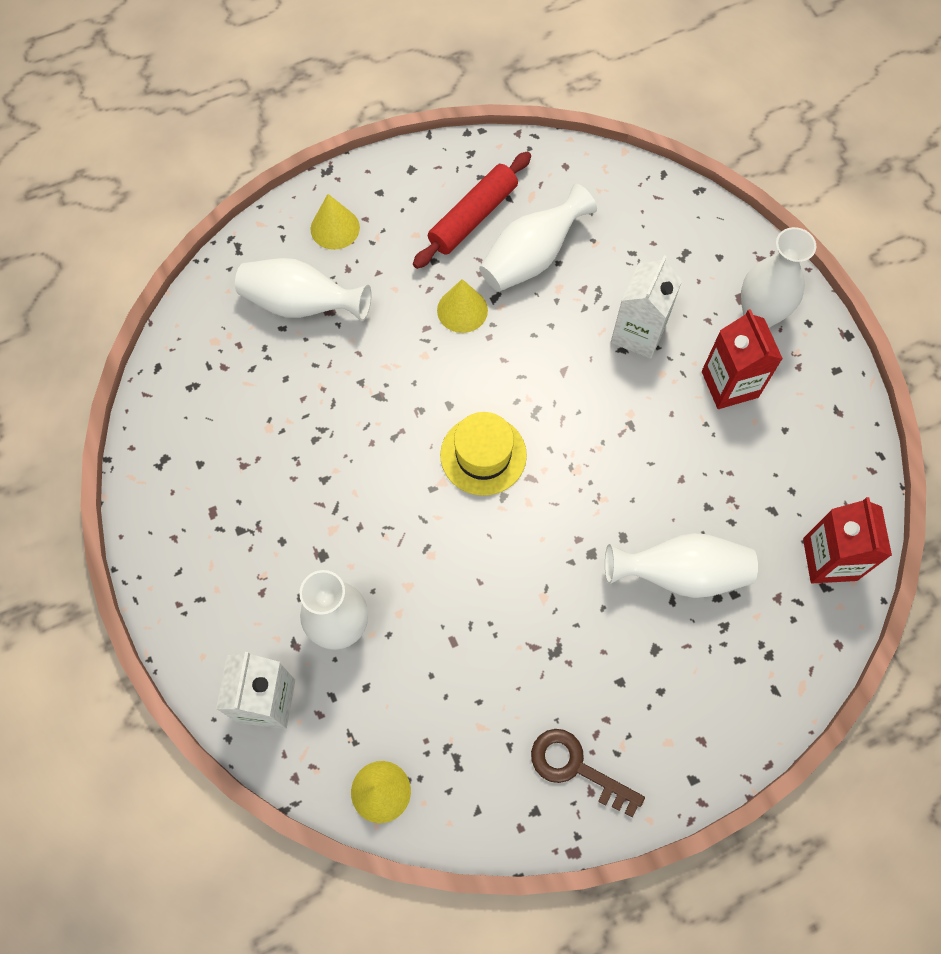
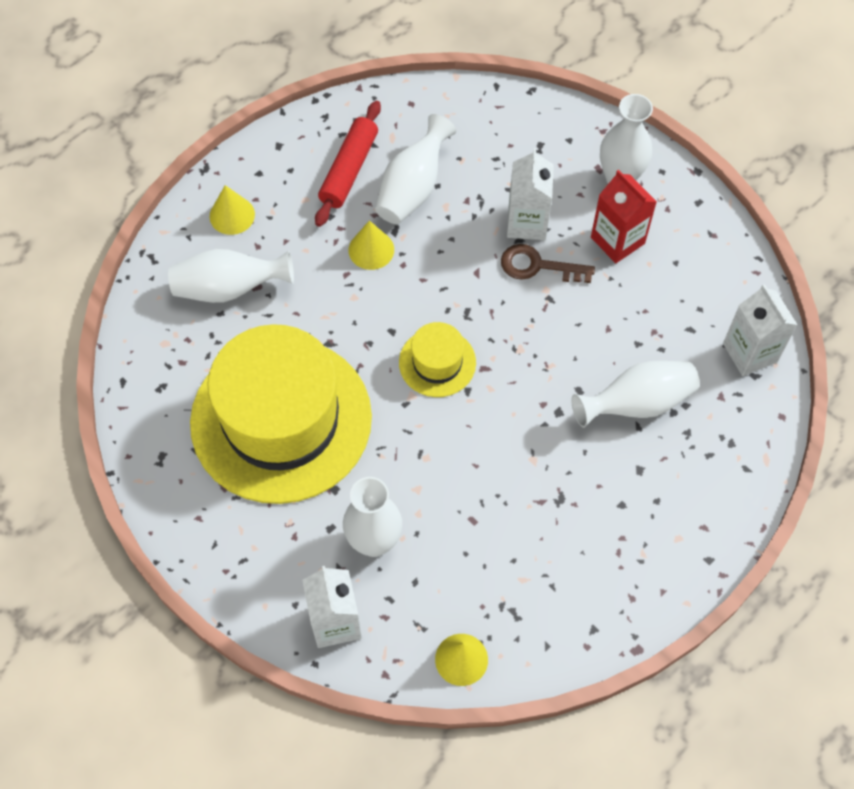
camera: 20 degrees left, 5 degrees down
brown key [531,729,645,817] -> brown key moved to [501,244,595,283]
red carton [803,497,892,583] -> white carton [723,284,797,376]
none -> yellow hat [190,324,372,504]

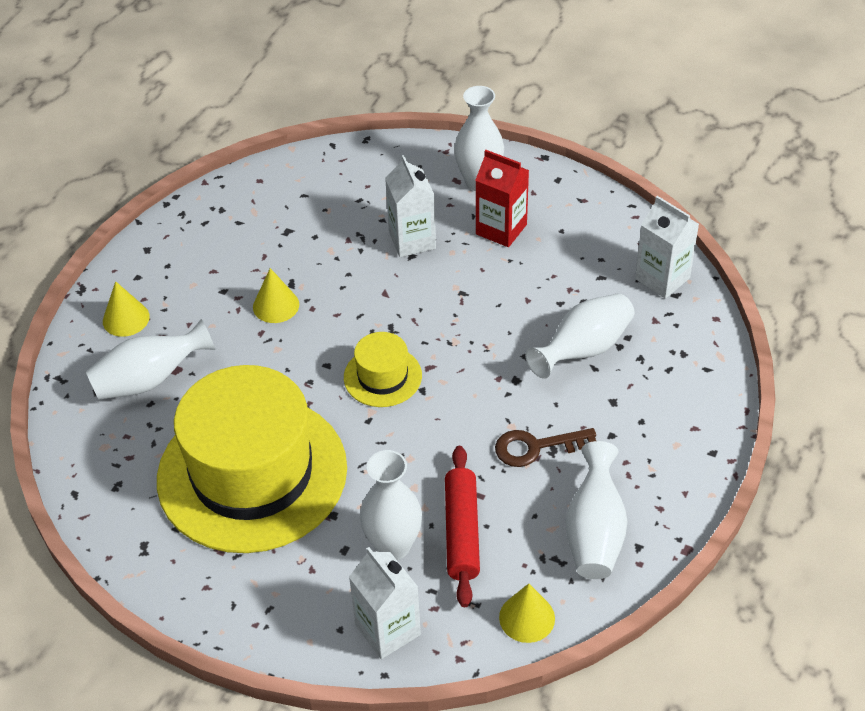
camera: 20 degrees left, 15 degrees down
red rolling pin [315,101,381,227] -> red rolling pin moved to [445,446,480,607]
white vase [375,114,456,224] -> white vase moved to [566,441,628,579]
brown key [501,244,595,283] -> brown key moved to [495,428,596,467]

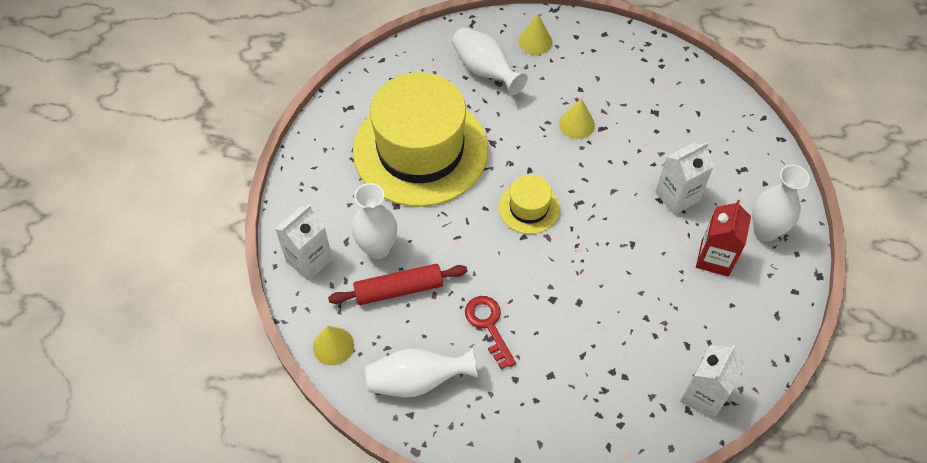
camera: 75 degrees right, 10 degrees up
brown key [495,428,596,467] -> red key [465,296,516,369]
white vase [525,293,635,379] -> none

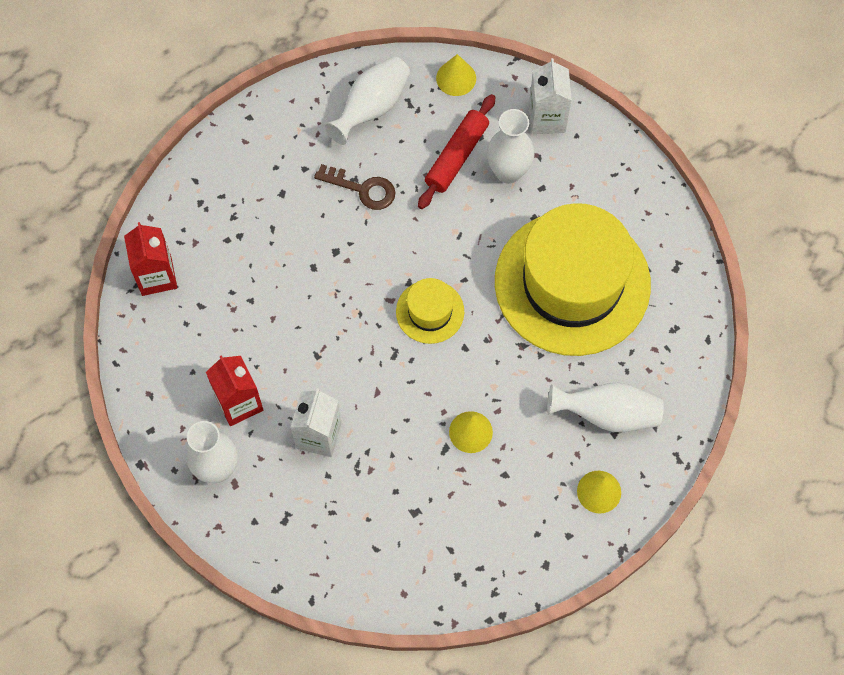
camera: 135 degrees right, 10 degrees up
red key [465,296,516,369] -> brown key [314,164,395,210]
white carton [680,345,746,419] -> red carton [124,222,177,296]

